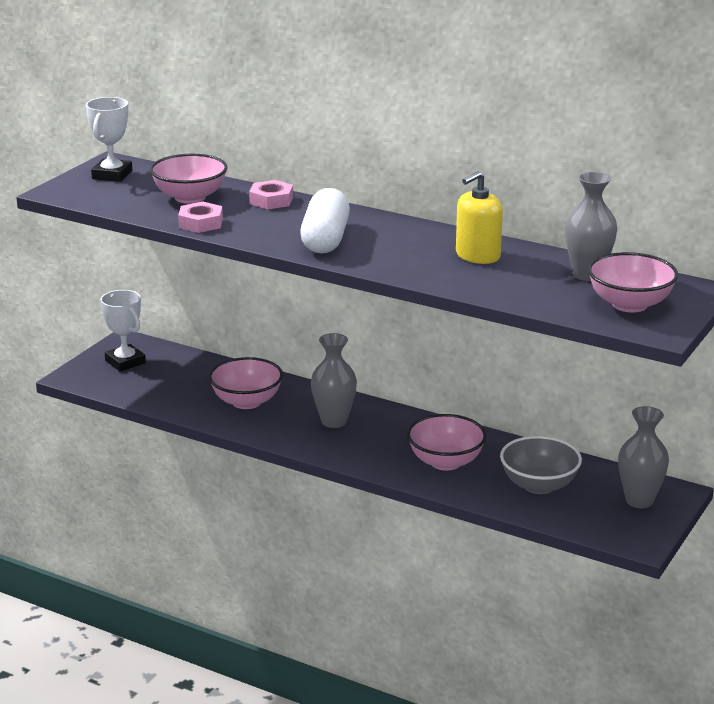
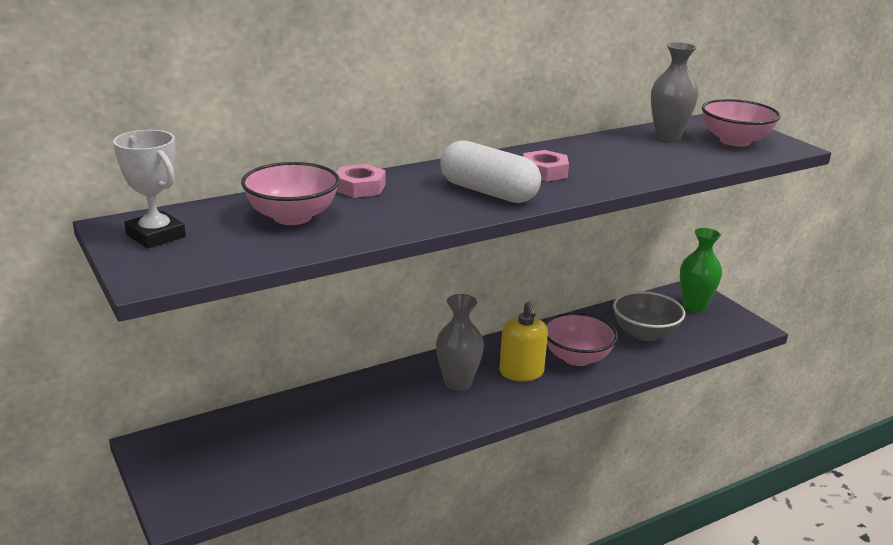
camera: 60 degrees left, 0 degrees up
white trophy [101,290,146,372] -> none
pink nut [178,202,223,233] -> pink nut moved to [523,150,569,182]
pink bowl [209,357,283,409] -> none
yellow soap dispenser [456,171,503,264] -> yellow soap dispenser moved to [500,301,548,381]
grey vase [618,406,669,508] -> green vase [680,228,722,312]

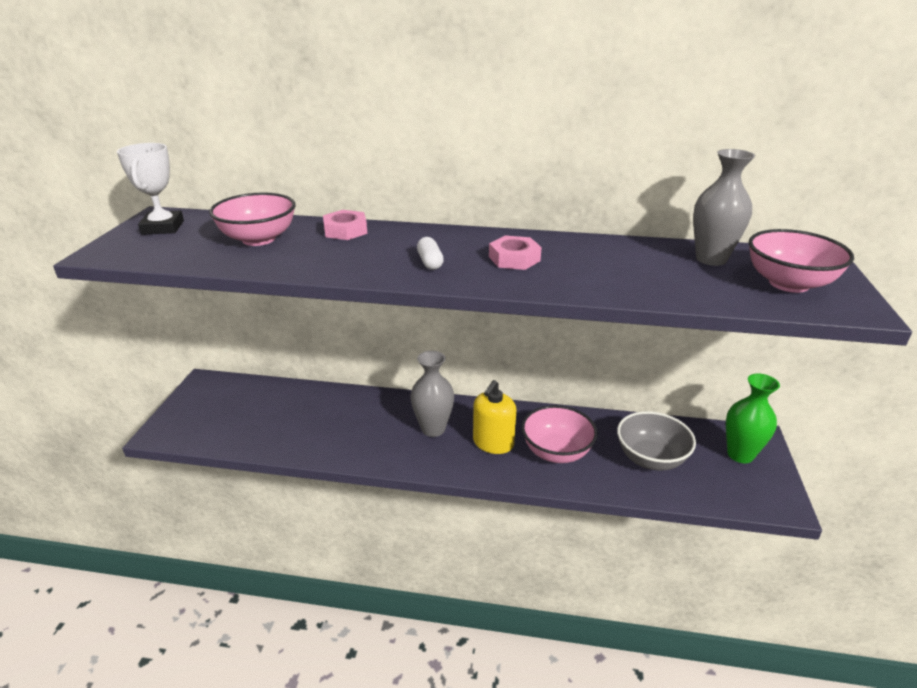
camera: 40 degrees right, 5 degrees up
white capsule [440,140,541,203] -> white capsule [417,237,444,270], size x0.46

